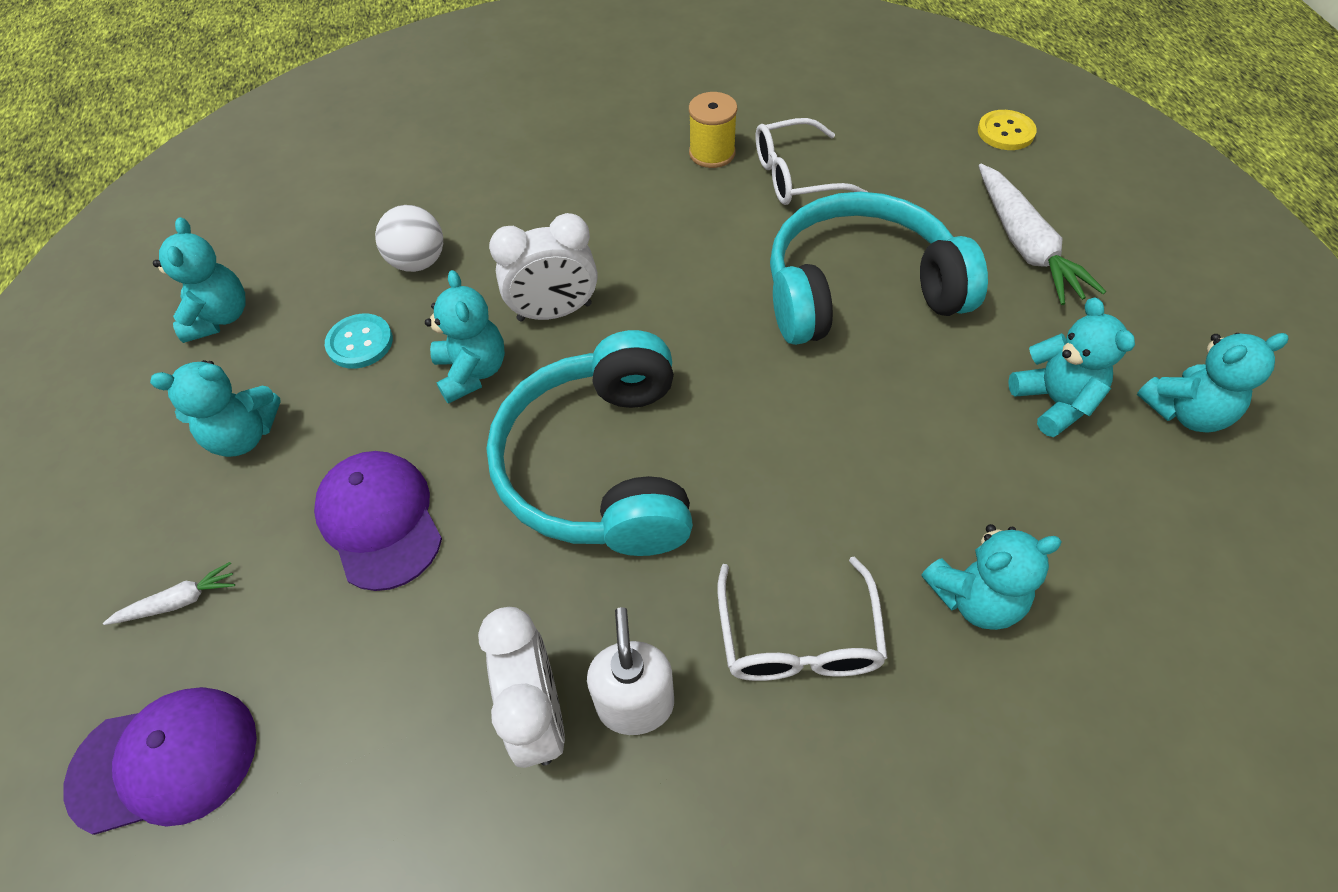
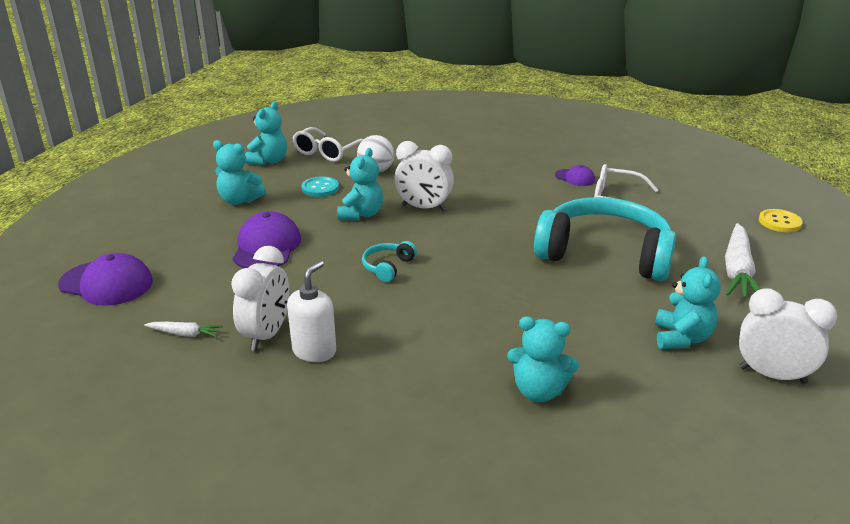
camera: 30 degrees right, 25 degrees down
white carrot [103,562,235,625] -> white carrot moved to [144,322,223,337]
turquoise headphones [486,330,693,556] -> turquoise headphones [362,241,417,282], size x0.40
yellow spool [689,92,737,168] -> purple cap [555,165,595,186]
white glasses [718,557,887,681] -> white glasses moved to [292,127,364,162]
turquoise teddy bear [1137,333,1288,433] -> white clock [739,288,837,384]

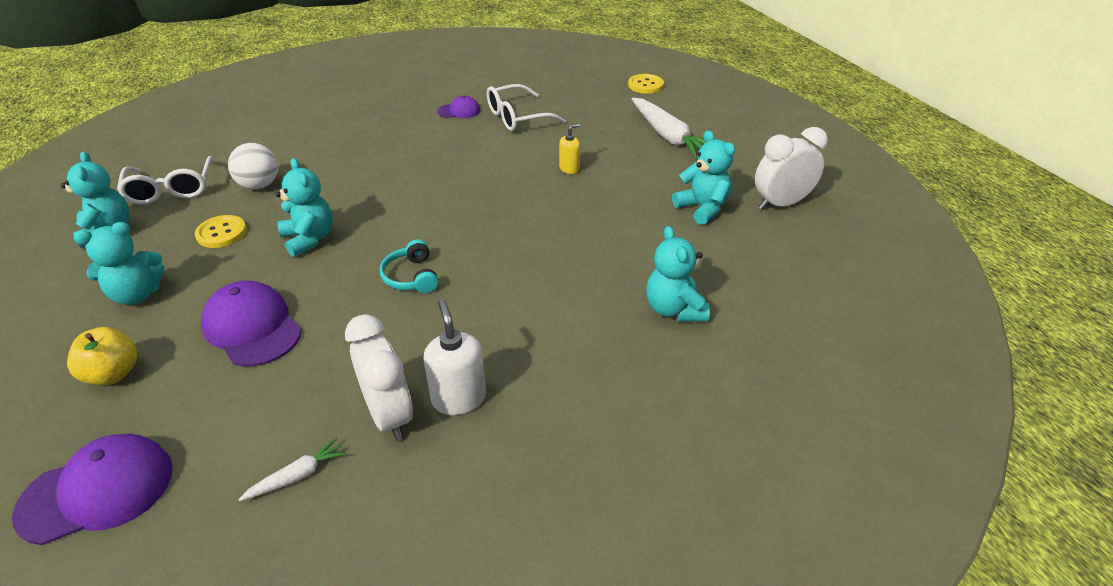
camera: 45 degrees left, 10 degrees up
turquoise button [302,176,339,197] -> yellow button [195,215,247,248]
white clock [394,141,454,211] -> none
turquoise teddy bear [507,316,579,402] -> turquoise teddy bear turned 105 degrees clockwise [646,226,710,322]
turquoise headphones [534,197,676,281] -> yellow soap dispenser [559,123,581,174]
none -> yellow apple [67,327,137,385]

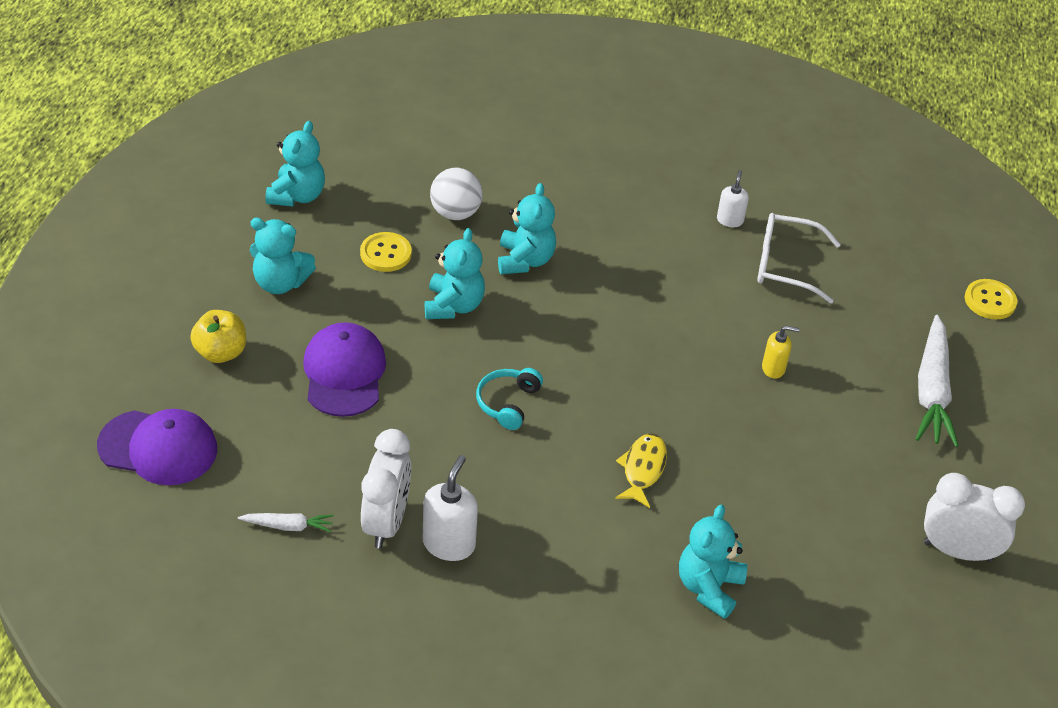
camera: 35 degrees right, 5 degrees up
white glasses [117,156,214,204] -> none
purple cap [437,96,480,118] -> white soap dispenser [717,170,749,227]
turquoise teddy bear [672,130,735,225] -> turquoise teddy bear moved to [498,183,556,274]
none -> yellow fish [615,433,667,508]

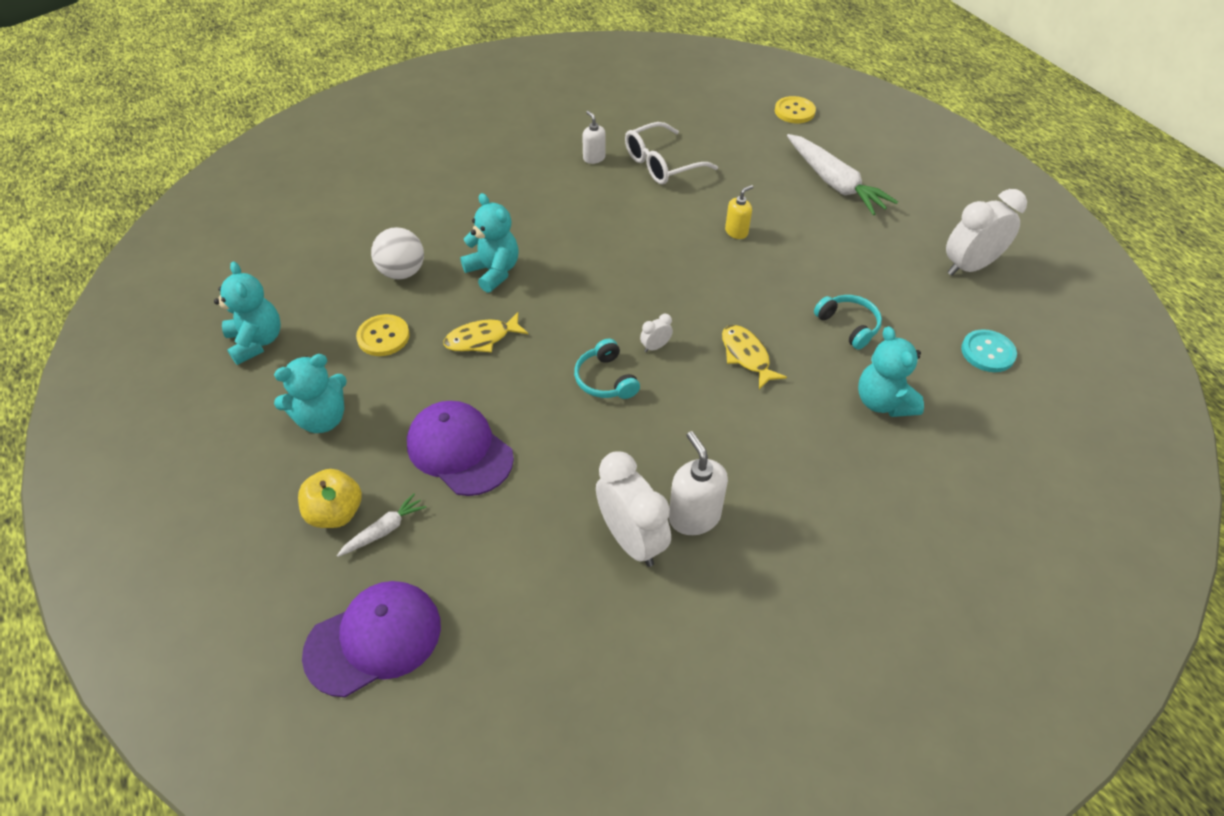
camera: 40 degrees left, 5 degrees up
white carrot [238,513,334,532] -> white carrot moved to [337,493,426,557]
turquoise teddy bear [425,228,485,319] -> yellow fish [443,312,528,352]
none -> white clock [640,314,673,352]
none -> turquoise headphones [814,295,882,350]
none -> turquoise button [961,329,1017,372]

